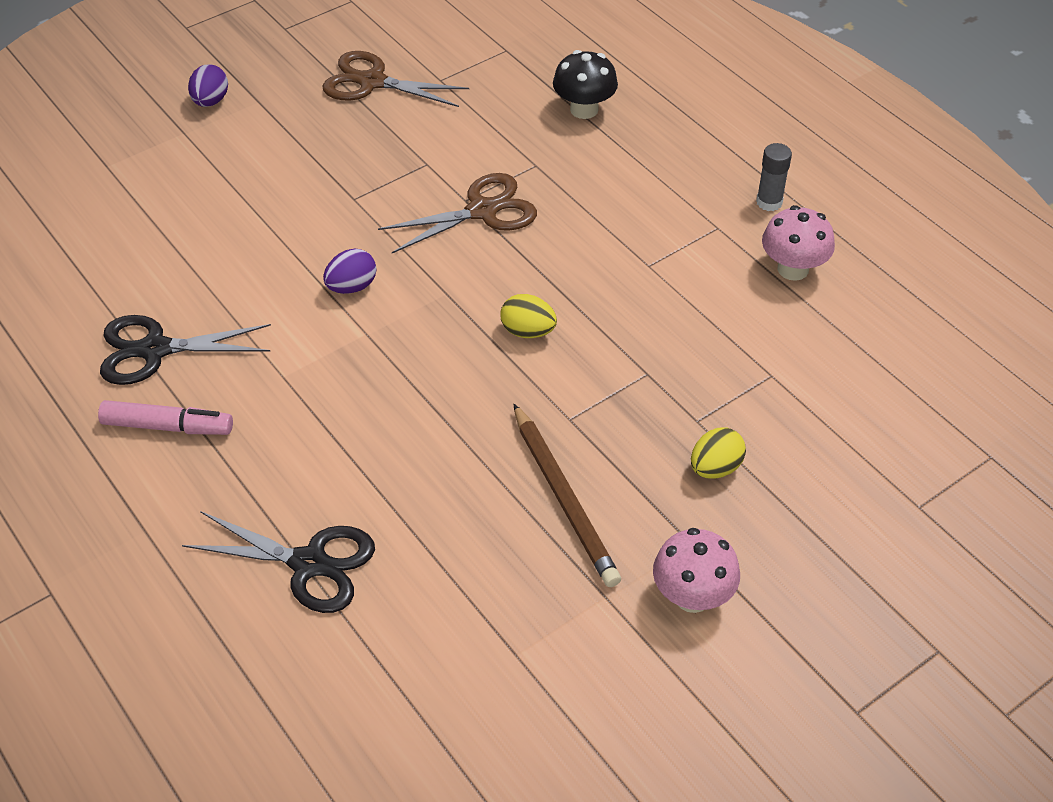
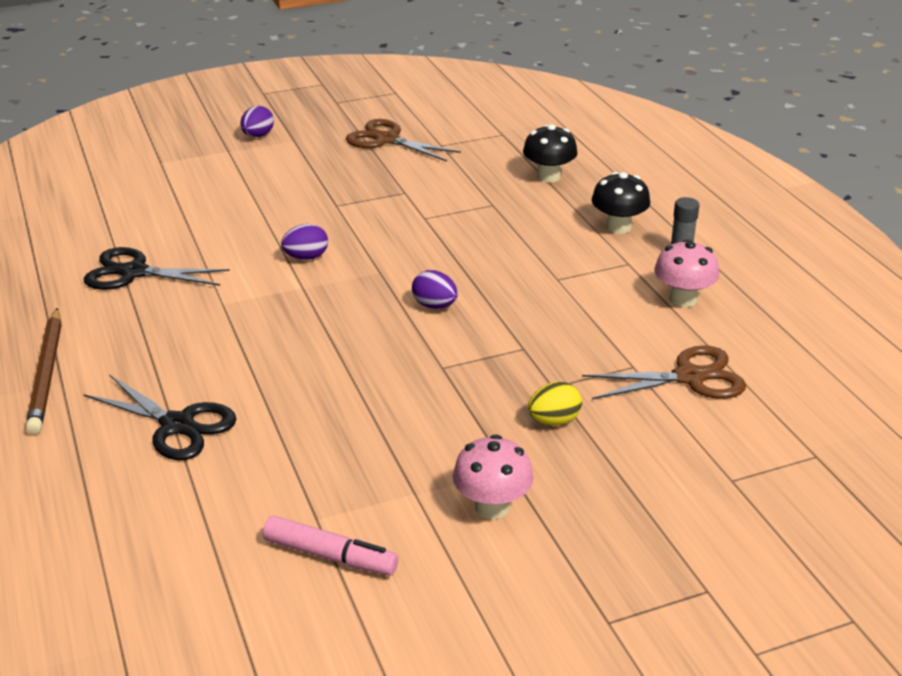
camera: 15 degrees right, 15 degrees down
pink marker [98,400,233,435] -> pink marker moved to [263,516,398,576]
brown scissors [378,173,537,253] -> brown scissors moved to [582,345,746,399]
yellow egg [500,294,557,338] -> purple egg [412,270,458,309]
brown pencil [513,404,621,587] -> brown pencil moved to [26,308,62,434]
none -> black mushroom [592,172,650,234]

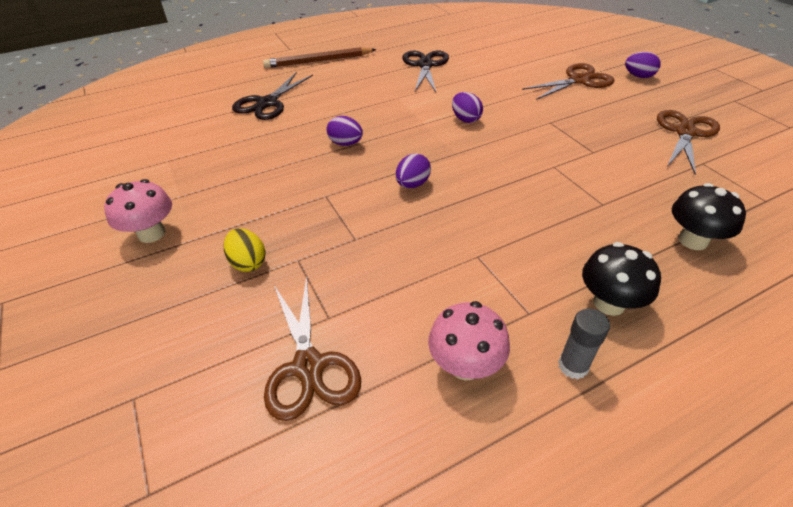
camera: 85 degrees right, 10 degrees up
pink marker [263,516,398,576] -> none
none -> purple egg [327,116,363,146]
none -> brown scissors [522,63,614,100]

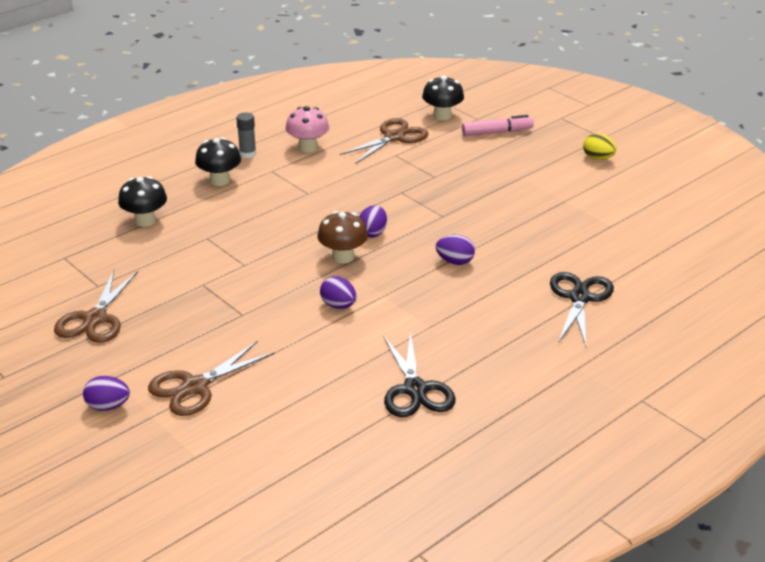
camera: 165 degrees right, 10 degrees down
pink mushroom [104,179,172,243] -> none
yellow egg [224,228,266,272] -> yellow egg moved to [583,133,616,160]
brown pencil [263,47,376,68] -> none
brown scissors [264,276,361,421] -> brown scissors turned 75 degrees clockwise [340,118,428,163]
none -> brown mushroom [317,211,368,264]
none -> black mushroom [422,76,464,120]
none -> pink marker [462,115,534,136]

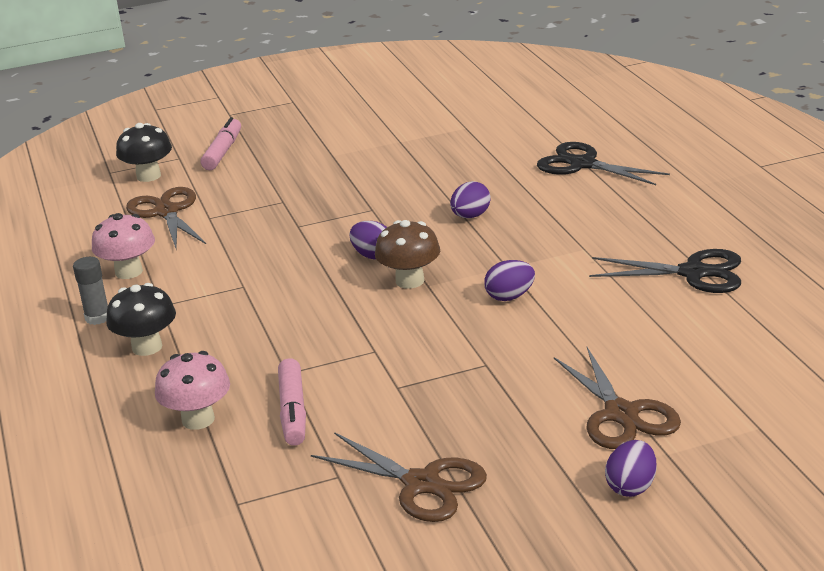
camera: 65 degrees left, 5 degrees down
black mushroom [118,176,167,227] -> pink mushroom [155,351,230,430]
yellow egg [583,133,616,160] -> none
none -> pink marker [278,358,306,446]

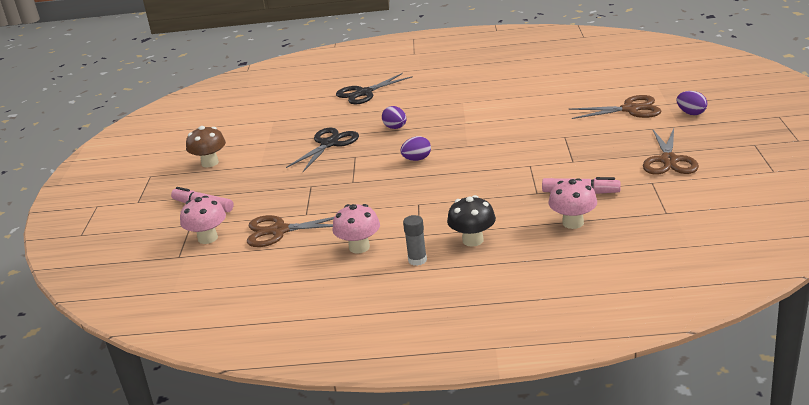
camera: 70 degrees left, 0 degrees up
black mushroom [116,123,172,182] -> pink mushroom [180,196,226,244]
brown scissors [311,432,487,522] -> brown scissors turned 135 degrees clockwise [643,129,699,175]
brown mushroom [375,220,440,289] -> brown mushroom moved to [186,126,226,167]
purple egg [484,260,535,301] -> none
black scissors [589,249,741,293] -> black scissors moved to [286,128,359,172]

